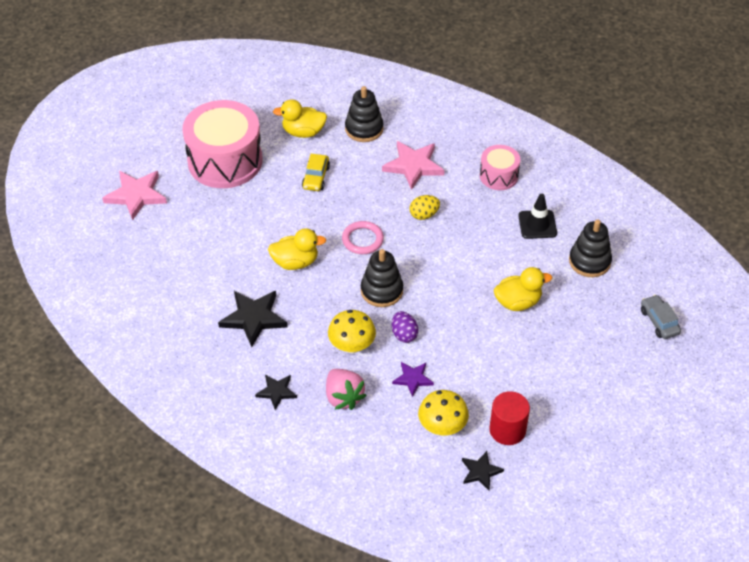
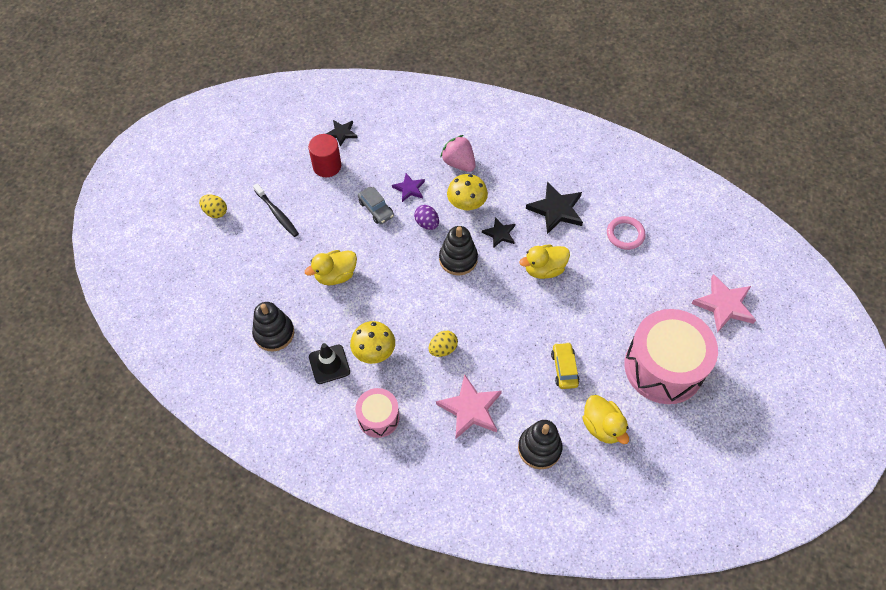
camera: 165 degrees right, 10 degrees up
black star [255,375,297,410] -> black star moved to [482,217,515,248]
yellow duck [273,99,327,138] -> yellow duck turned 75 degrees clockwise [582,395,629,444]
pink ring [342,221,384,254] -> pink ring moved to [607,216,645,250]
yellow mushroom [418,390,469,435] -> yellow mushroom moved to [350,321,395,364]
grey car [641,295,681,339] -> grey car moved to [358,187,394,224]
none -> yellow egg [199,194,227,218]
none -> black toothbrush [253,184,299,237]

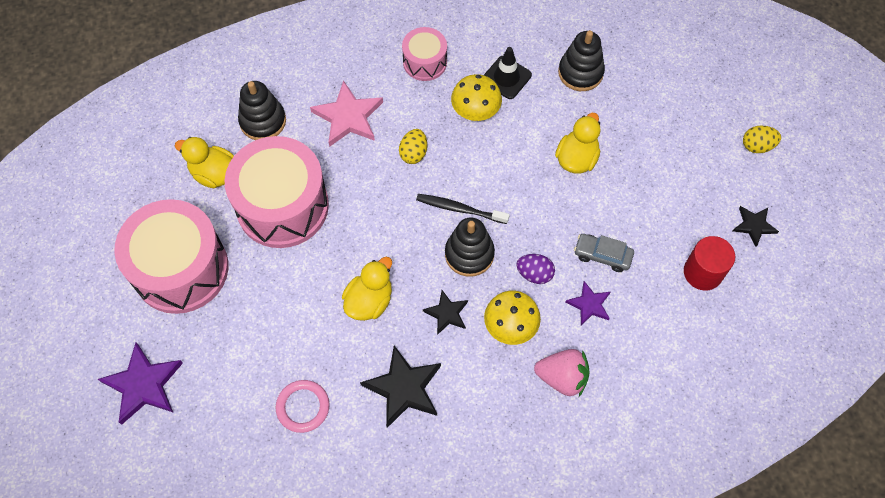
camera: 145 degrees right, 5 degrees up
black toothbrush [253,184,299,237] -> black toothbrush moved to [416,194,510,224]
black star [326,120,358,147] -> black star moved to [733,206,779,247]
yellow car [551,342,580,389] -> pink drum [225,136,329,248]
pink star [691,274,756,333] -> purple star [98,342,183,425]

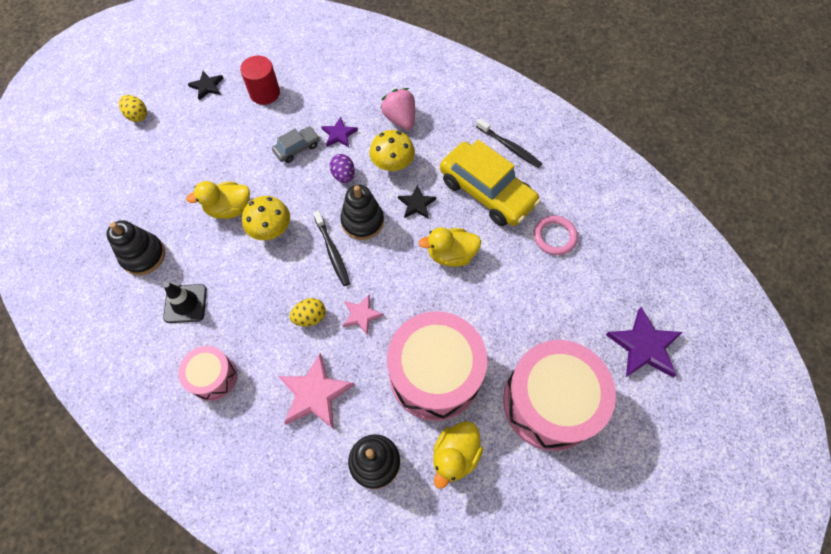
camera: 130 degrees left, 0 degrees up
yellow duck [175,137,234,188] -> yellow duck turned 45 degrees clockwise [433,421,483,489]
black star [360,346,441,428] -> yellow car [440,140,541,226]
yellow mushroom [451,74,502,121] -> yellow mushroom moved to [242,196,290,240]
grey car [574,234,634,272] -> grey car turned 105 degrees counterclockwise [272,126,320,163]
none -> pink star [342,295,384,335]
none -> black toothbrush [476,118,542,168]

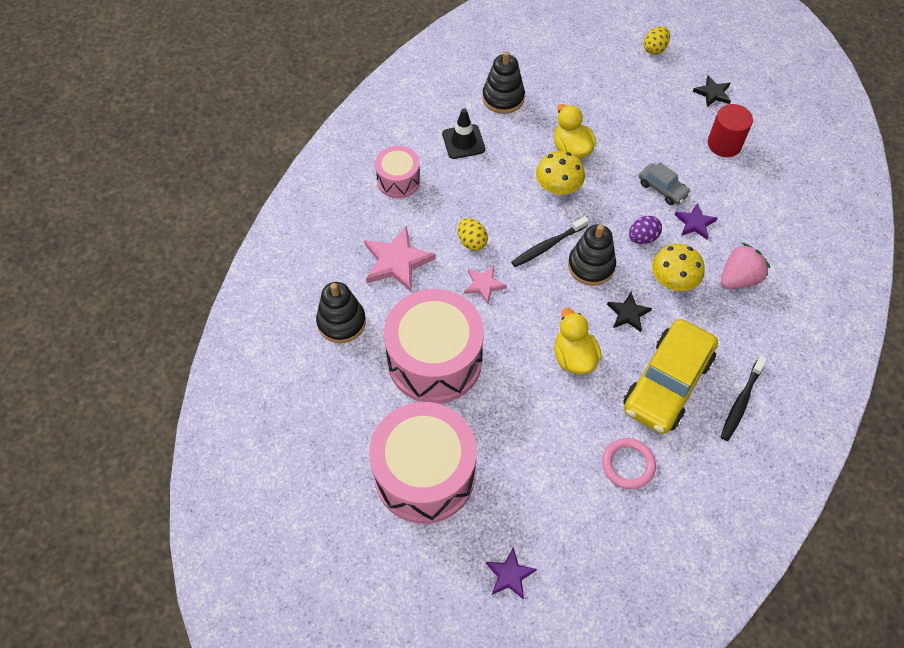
camera: 80 degrees right, 5 degrees down
yellow duck [433,421,483,489] -> none
purple star [606,307,683,377] -> purple star [486,548,537,600], size x0.58

